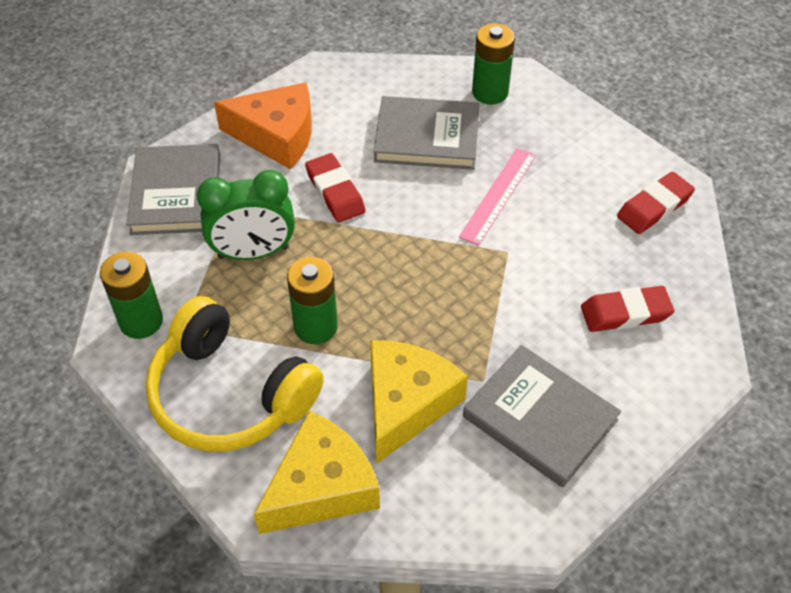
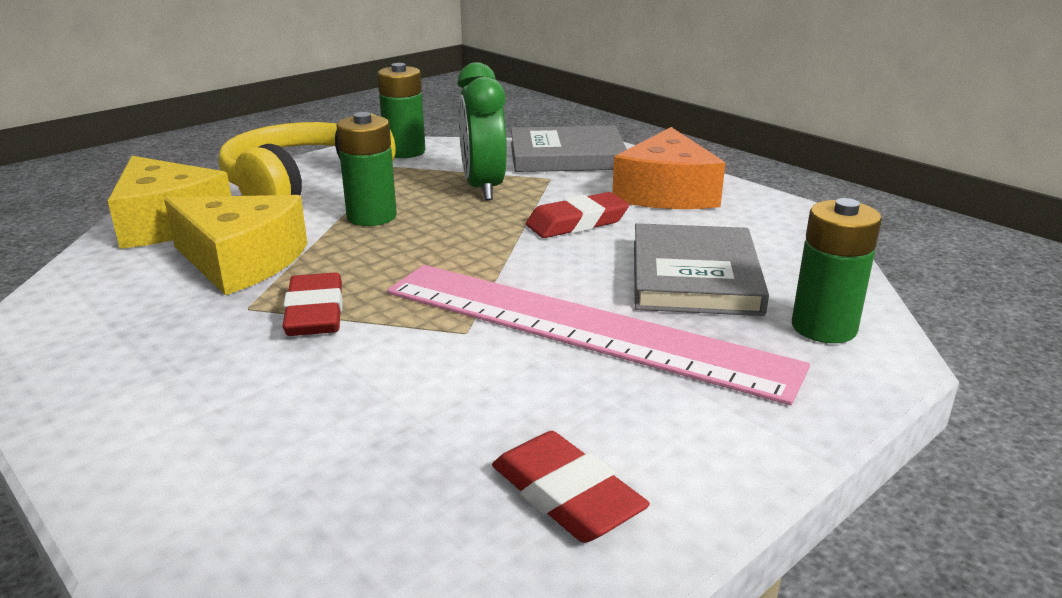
camera: 90 degrees right, 25 degrees down
pink ruler [459,148,536,246] -> pink ruler [387,265,810,405], size x1.97
grey book [463,345,621,488] -> none
red eraser [581,286,674,332] -> red eraser moved to [282,272,343,336]

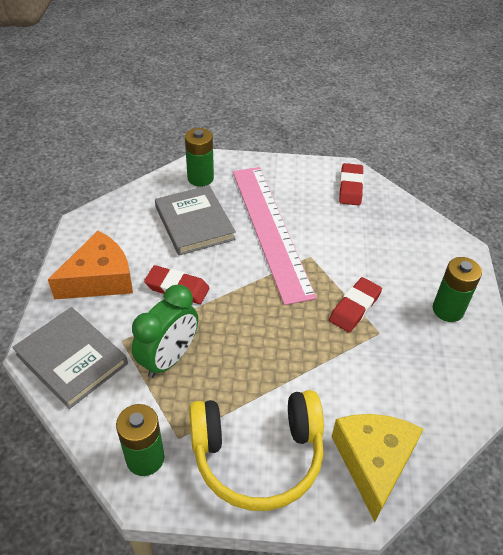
camera: 135 degrees left, 20 degrees up
yellow cheese [164,195,308,295] -> none
green battery [336,112,397,226] -> green battery moved to [433,257,482,322]
grey book [634,223,769,316] -> grey book turned 75 degrees counterclockwise [155,185,236,256]

